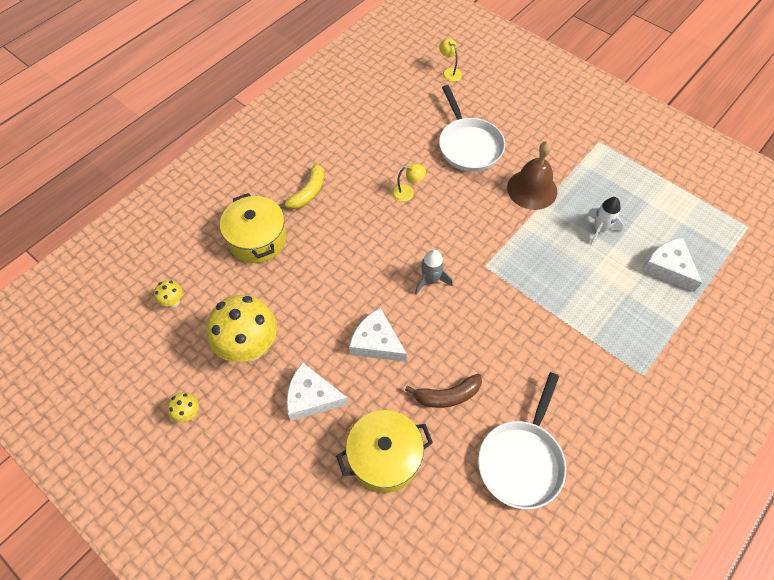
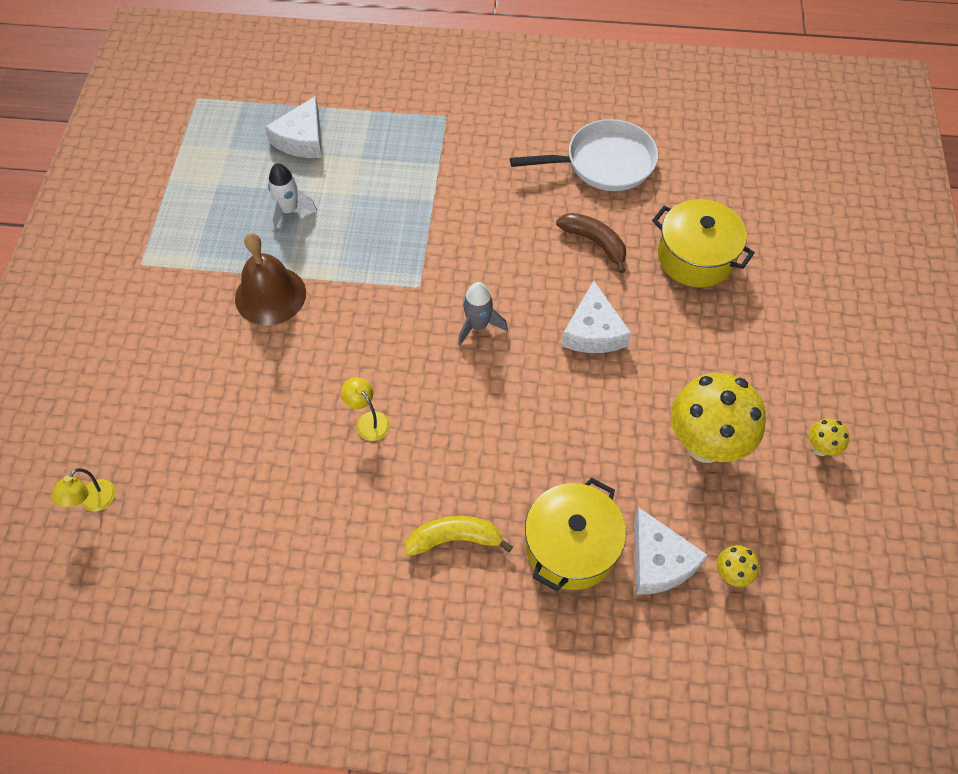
camera: 125 degrees left, 0 degrees up
white cheese [287,362,349,421] -> white cheese moved to [635,507,708,595]
white pan [439,85,505,172] -> none

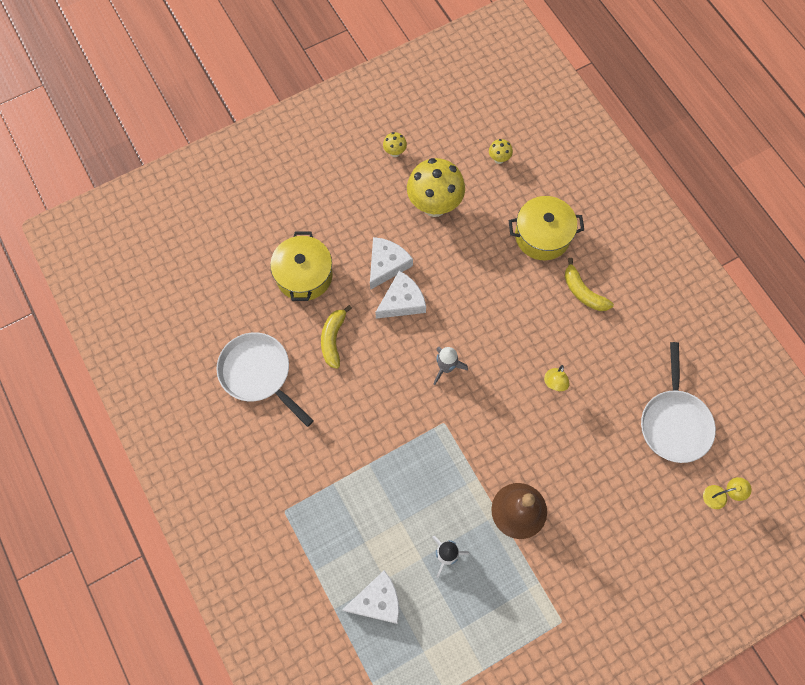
camera: 125 degrees left, 10 degrees up
brown banana [556,213,626,273] -> yellow banana [321,305,352,369]
white cheese [635,507,708,595] -> white cheese moved to [370,237,413,290]
none -> white pan [641,342,716,463]

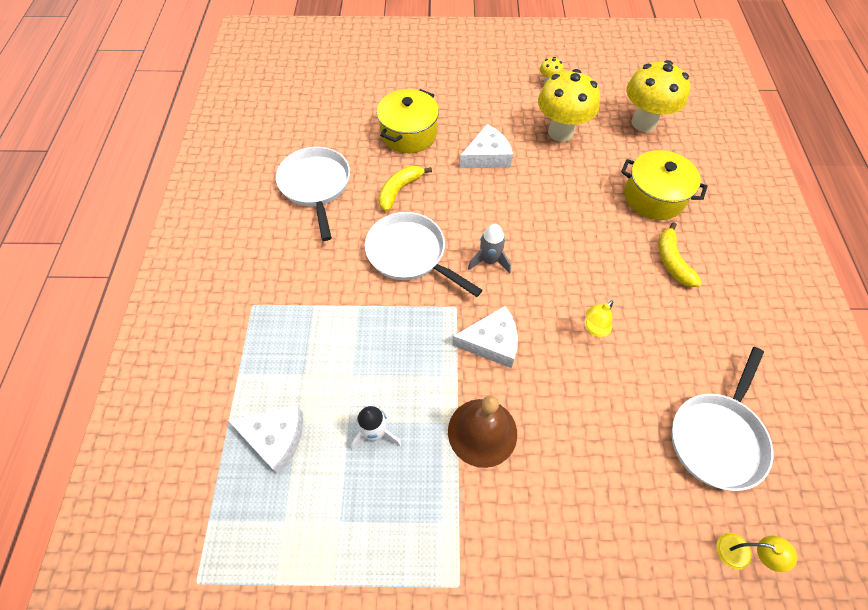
camera: 30 degrees right, 10 degrees down
white cheese [375,271,426,319] -> white cheese moved to [452,306,518,368]
yellow mushroom [489,139,513,164] -> yellow mushroom [626,60,690,132], size x2.33
none -> white pan [365,212,483,297]

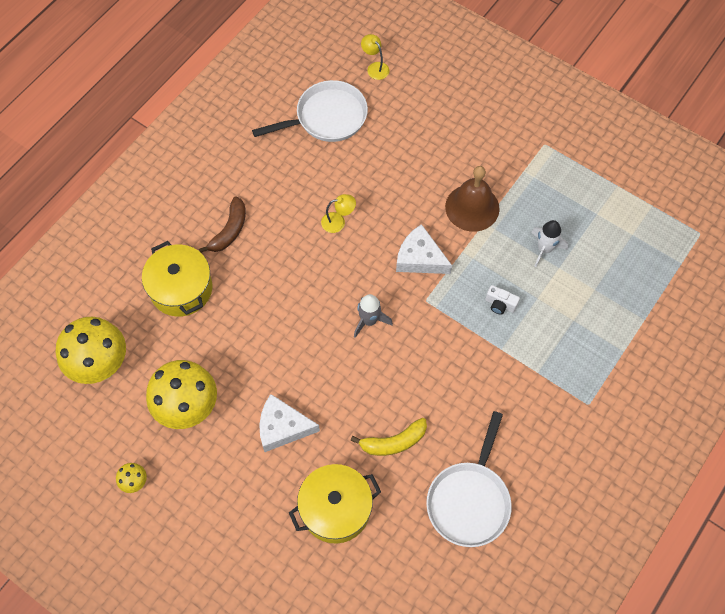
camera: 145 degrees left, 5 degrees up
white cheese [228,405,303,474] -> none
white pan [365,212,483,297] -> none
yellow banana [658,222,702,287] -> brown banana [199,197,246,253]
none -> white camera [485,285,520,315]

